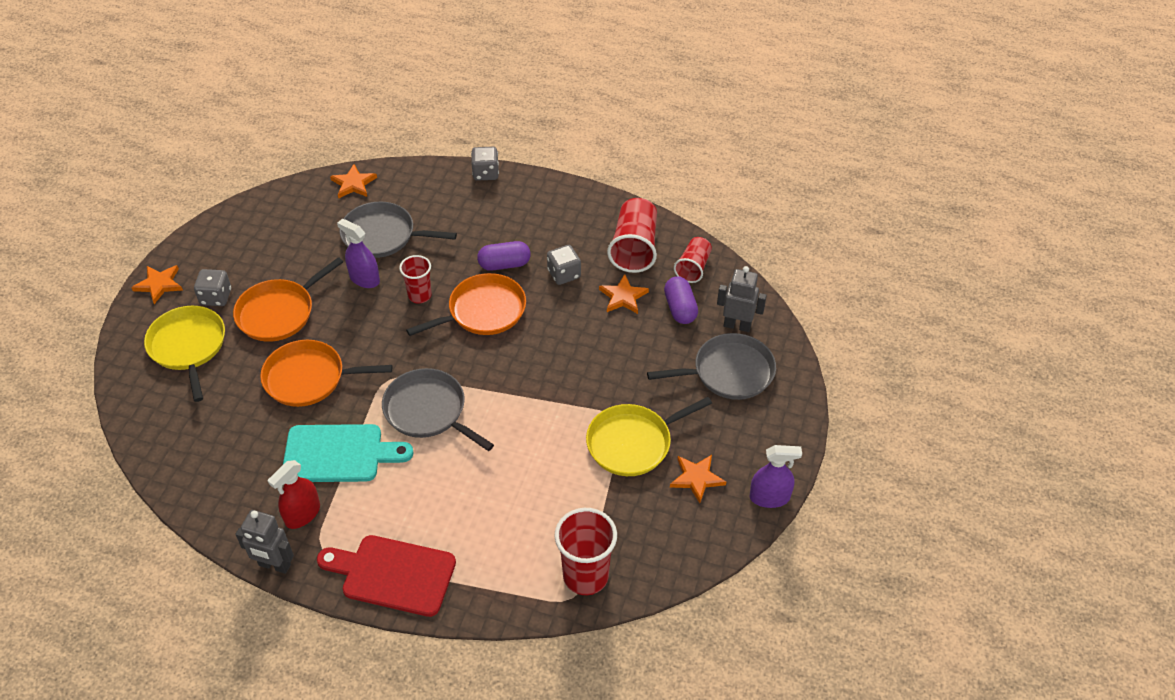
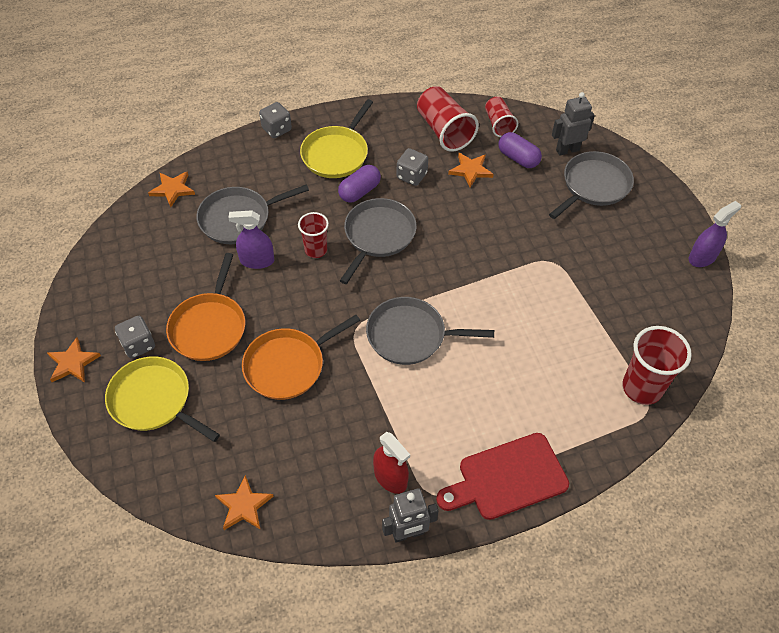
camera: 35 degrees left, 5 degrees up
red spray bottle [268,460,320,529] -> red spray bottle turned 45 degrees counterclockwise [373,432,410,494]
turquoise cutting board [283,424,413,482] -> none
orange pan [406,273,526,336] -> grey pan [340,198,416,284]
yellow pan [586,397,712,476] -> yellow pan moved to [300,99,373,178]
orange star [670,455,726,503] -> orange star moved to [215,475,274,530]

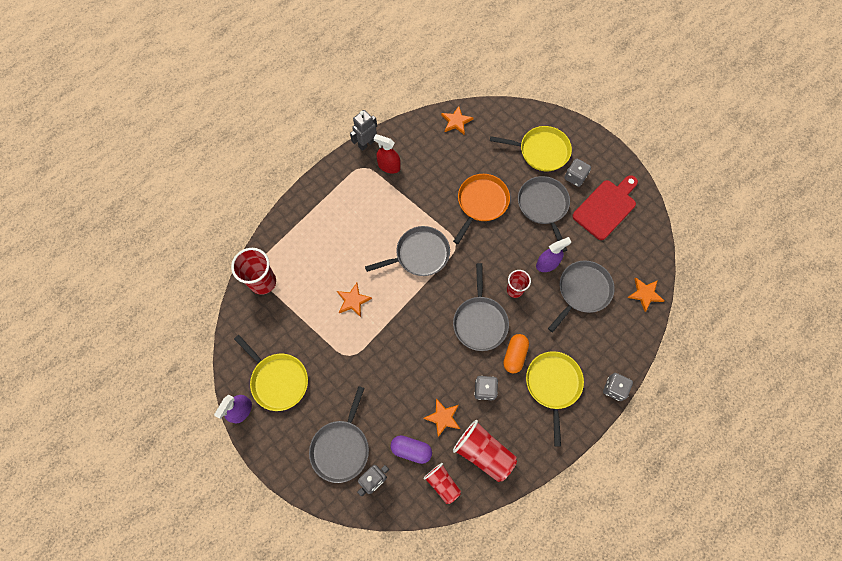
camera: 155 degrees right, 15 degrees up
orange star [47,337,101,383] -> orange star moved to [337,283,372,317]
orange pan [166,253,245,361] -> grey pan [518,176,570,252]
purple capsule [338,165,381,203] -> orange capsule [503,334,529,373]
red cutting board [436,433,569,520] -> red cutting board moved to [572,175,638,240]
none -> yellow pan [234,335,308,411]

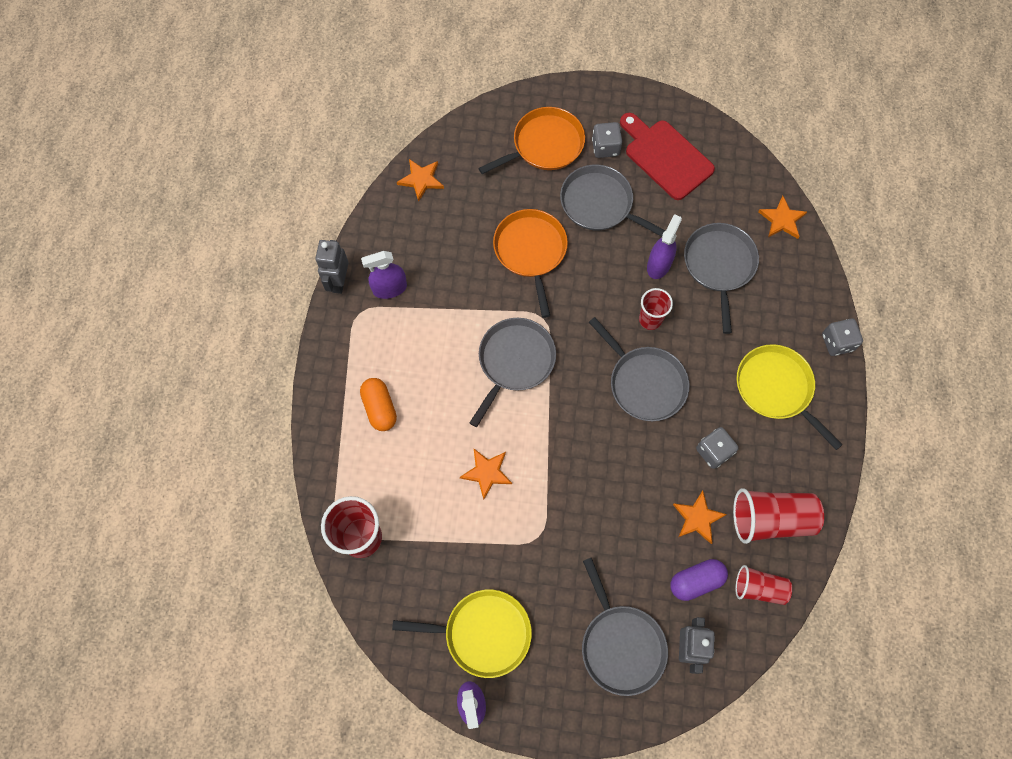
camera: 40 degrees left, 0 degrees up
red spray bottle [374,134,401,174] -> purple spray bottle [361,251,407,299]
yellow pan [490,126,572,172] -> orange pan [478,107,585,174]
orange capsule [503,334,529,373] -> orange capsule moved to [360,378,397,431]
red cutting board [572,175,638,240] -> red cutting board turned 45 degrees counterclockwise [620,113,715,200]

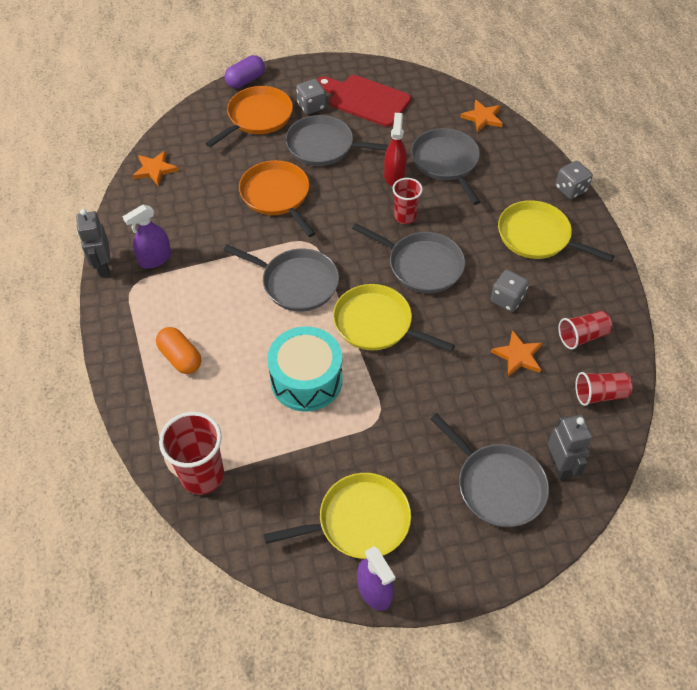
camera: 20 degrees left, 15 degrees down
orange star [460,449,512,500] -> turquoise drum [267,326,343,412]
grey pan [470,318,556,427] -> grey pan turned 105 degrees clockwise [223,245,339,312]
purple spray bottle [647,214,682,279] -> red spray bottle [384,113,407,186]
purple capsule [670,559,728,601] -> purple capsule moved to [224,55,265,88]
red cup [733,488,824,544] -> red cup [558,311,612,350], size x0.62
none -> yellow pan [333,284,455,352]

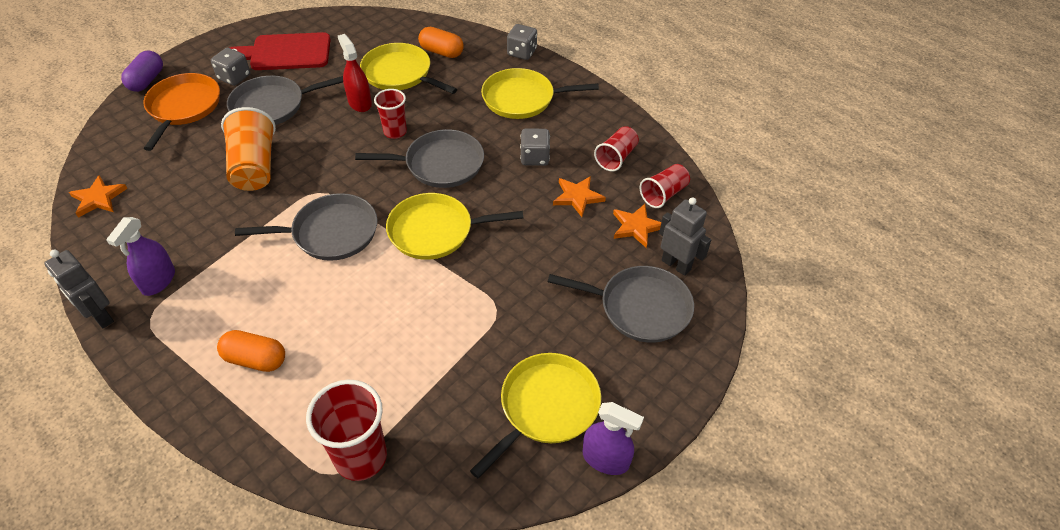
camera: 35 degrees left, 5 degrees down
orange pan [239,160,315,237] -> orange cup [221,107,276,191]
turquoise drum [267,326,343,412] -> none
grey pan [411,128,480,205] -> yellow pan [360,43,457,94]
orange star [460,100,503,132] -> orange star moved to [613,204,661,248]
none -> orange capsule [418,27,464,58]

